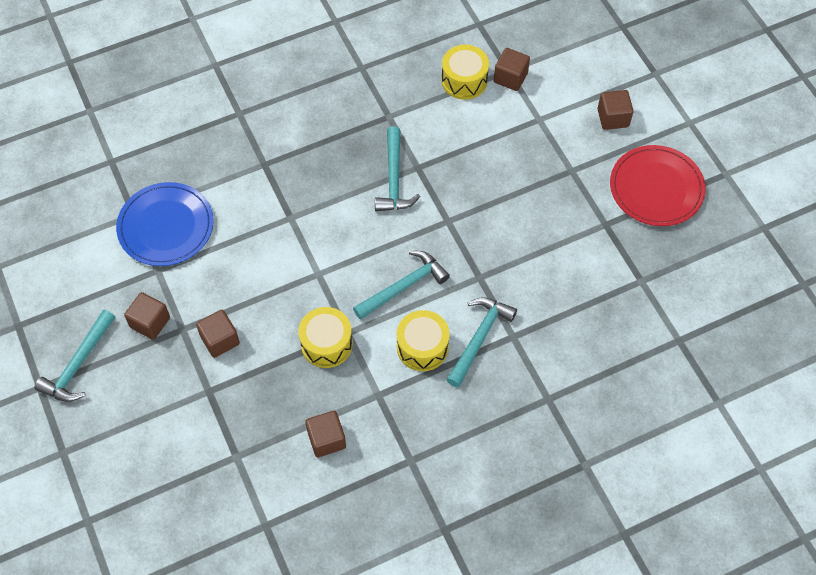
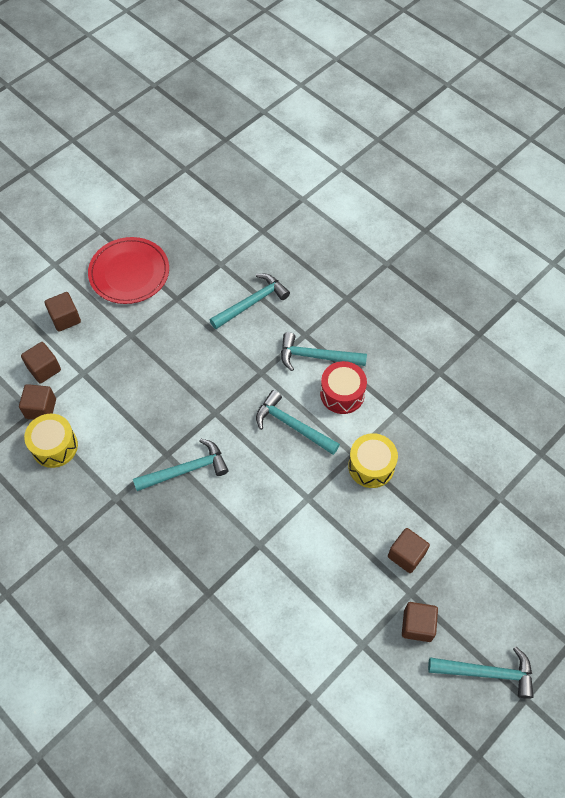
camera: 110 degrees left, 0 degrees up
blue plate [116,182,214,266] -> none
brown cube [305,411,346,457] -> brown cube moved to [21,342,61,384]
yellow drum [397,310,450,371] -> red drum [320,361,367,414]
none -> turquoise hammer [210,274,290,329]

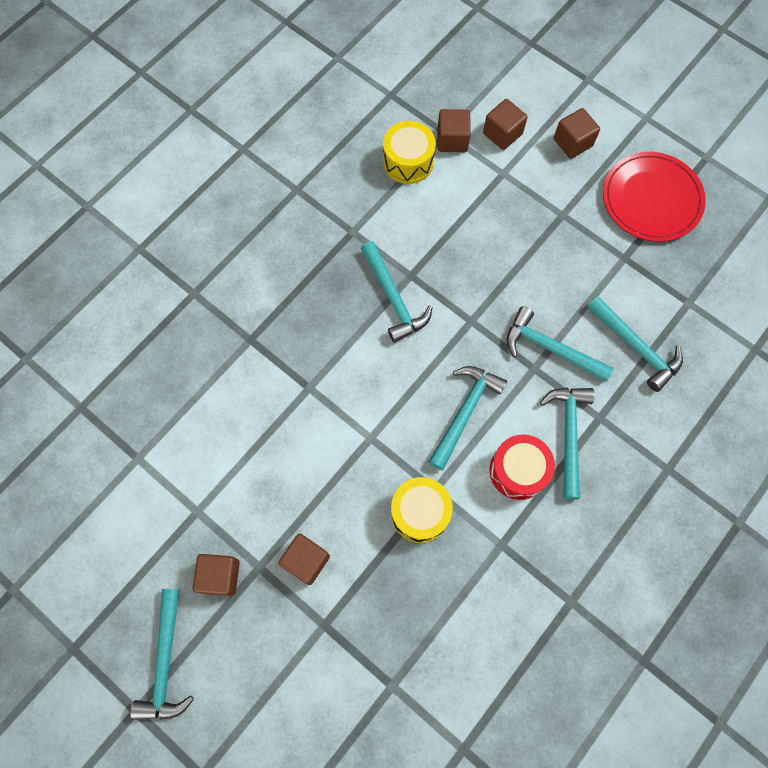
camera: 85 degrees right, 10 degrees up
none -> turquoise hammer [506,306,614,382]

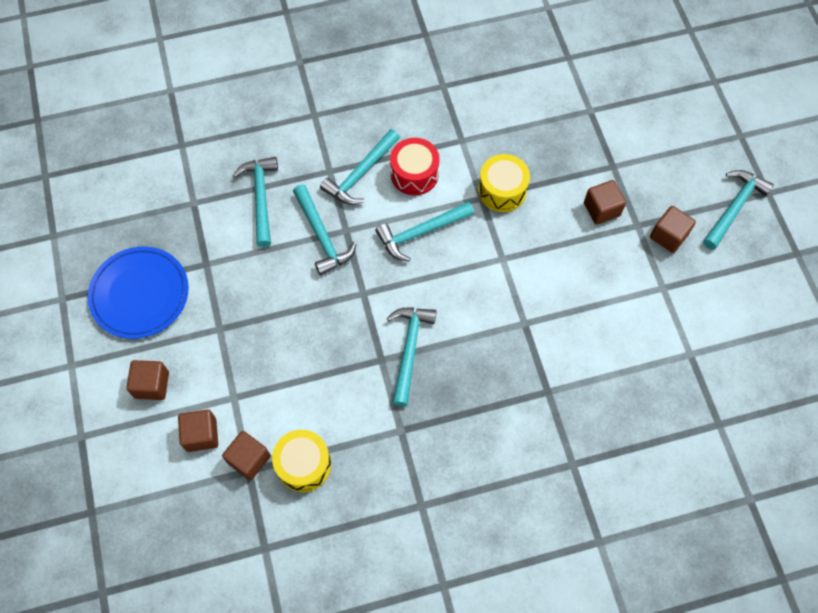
camera: 145 degrees left, 5 degrees down
red plate [603,152,706,242] -> blue plate [88,247,189,339]

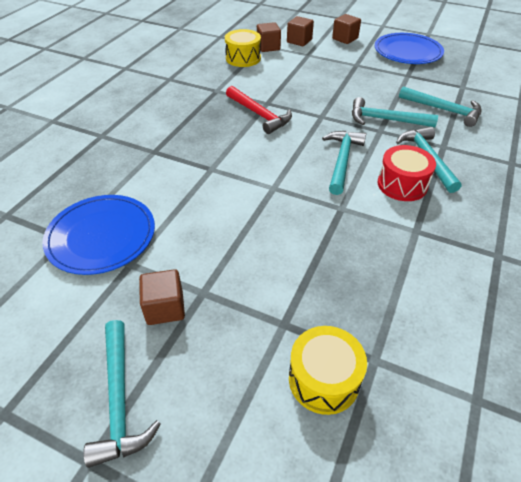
camera: 130 degrees right, 20 degrees down
turquoise hammer [387,308,437,406] -> red hammer [226,86,292,134]
yellow drum [478,154,530,212] -> yellow drum moved to [289,326,367,415]
brown cube [584,180,626,225] -> none
none -> blue plate [42,195,155,275]

